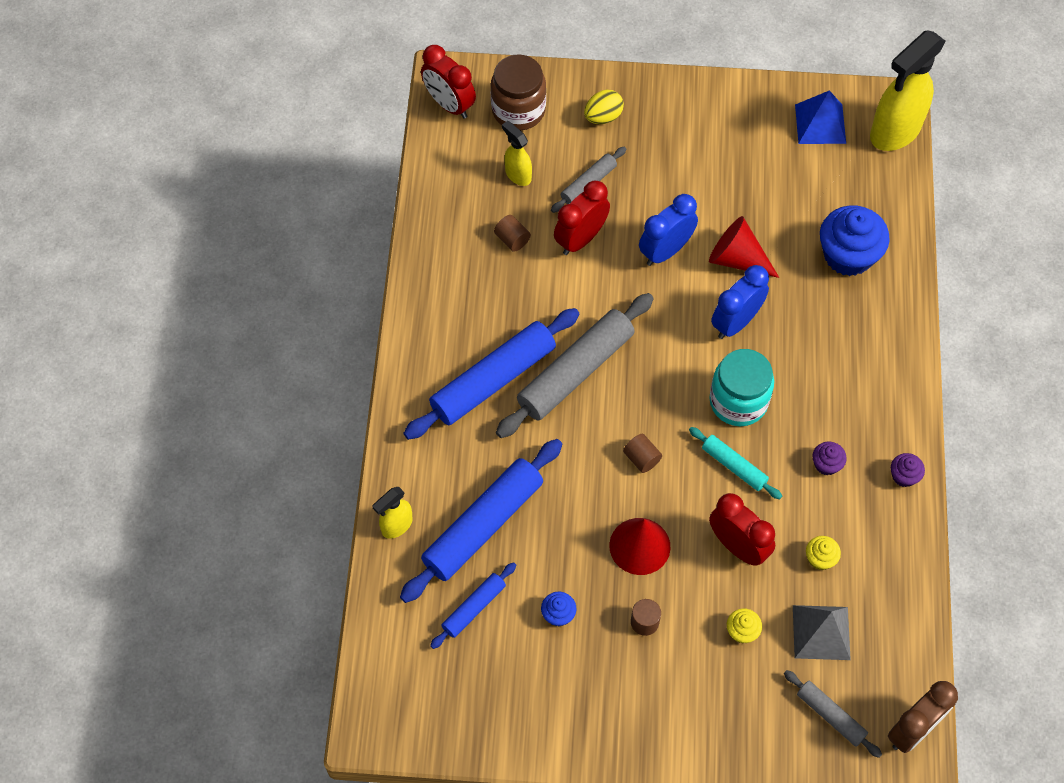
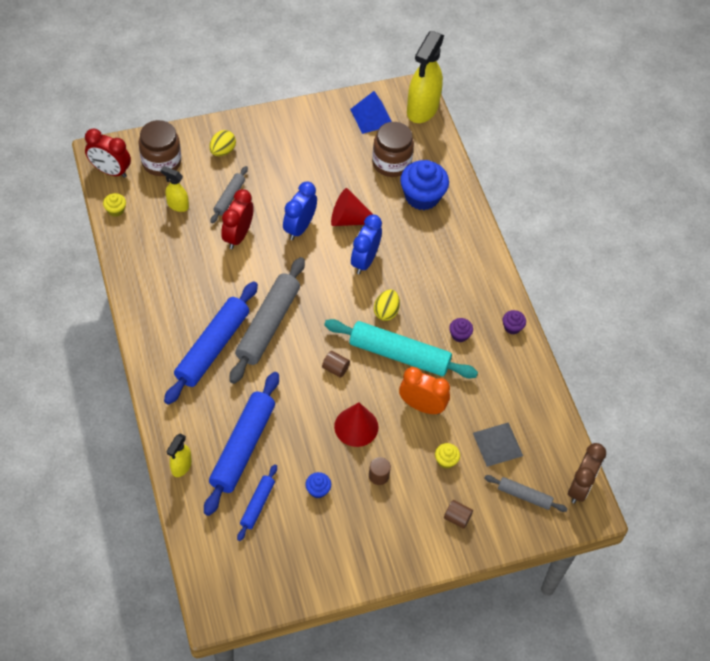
camera: 25 degrees left, 5 degrees down
brown cylinder [494,215,531,252] -> brown cylinder moved to [444,500,473,529]
turquoise rolling pin [689,427,782,499] -> turquoise rolling pin [324,319,478,378], size x1.95
turquoise jar [709,349,774,426] -> yellow egg [374,290,400,321]
red clock [709,493,775,566] -> orange clock [399,367,450,415]
yellow cupcake [806,536,841,570] -> yellow cupcake moved to [103,193,126,217]
none -> brown jar [372,122,414,177]

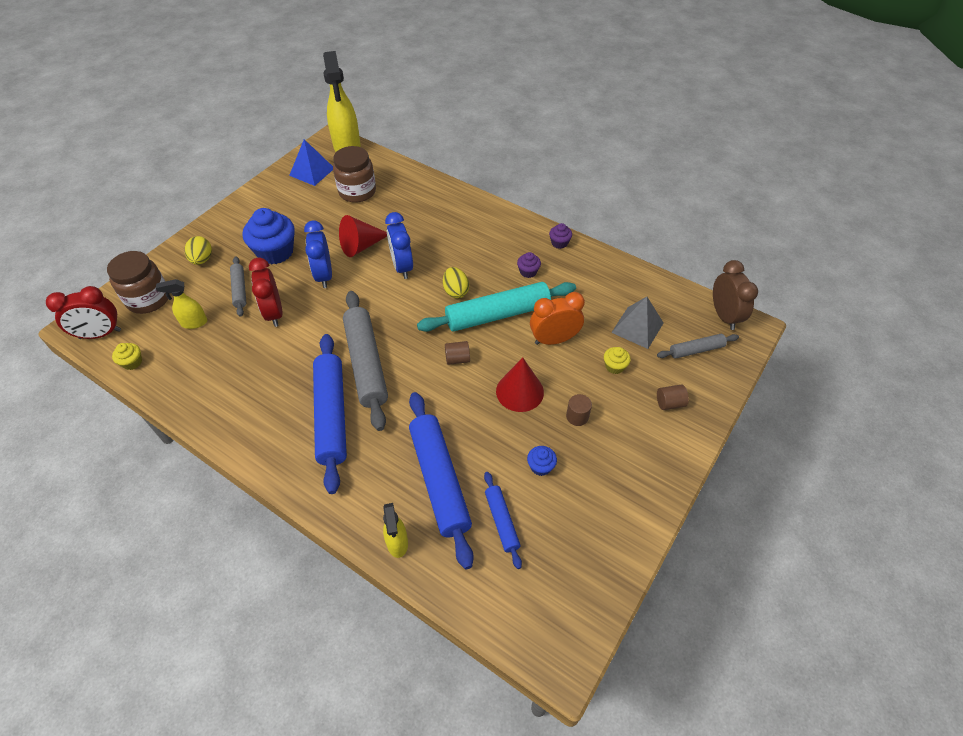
camera: 35 degrees left, 5 degrees down
blue cupcake [400,160,449,210] -> blue cupcake moved to [242,208,295,264]

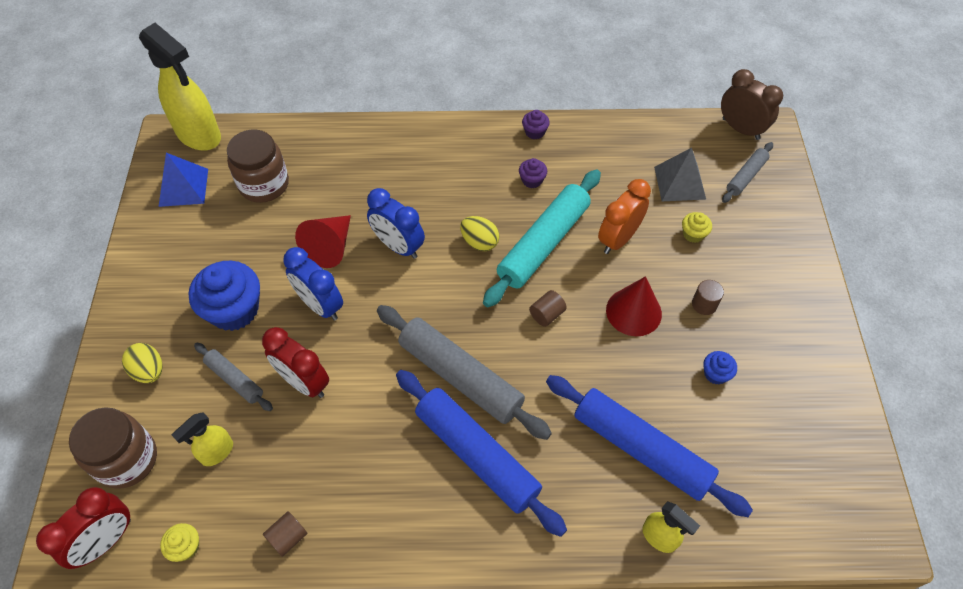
camera: 35 degrees left, 5 degrees up
blue rolling pin [484,472,522,569] -> none
brown cylinder [657,385,689,410] -> brown cylinder moved to [263,511,307,557]

